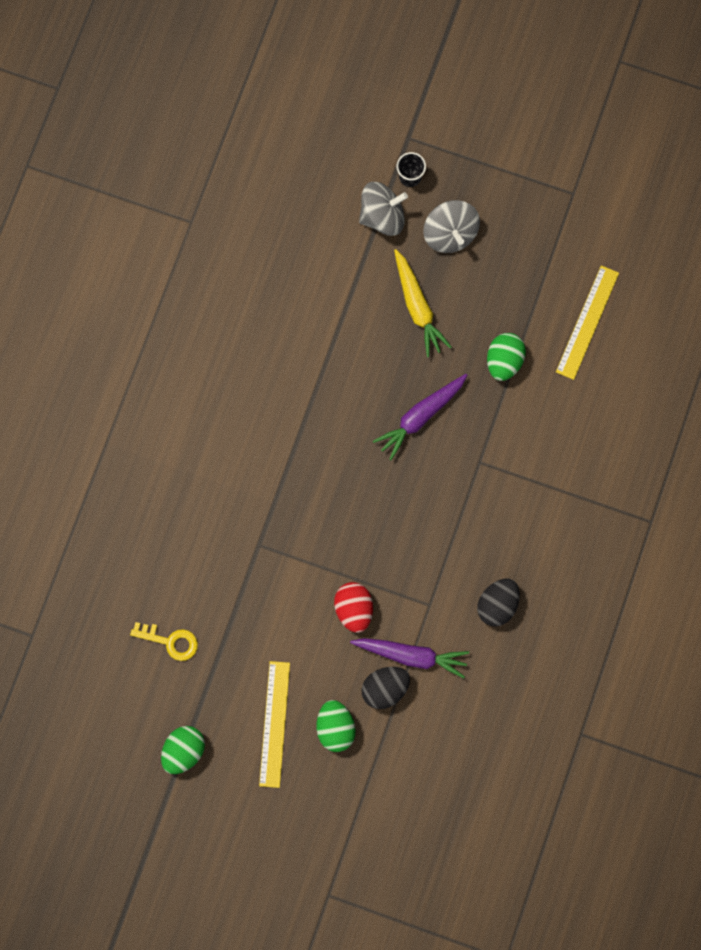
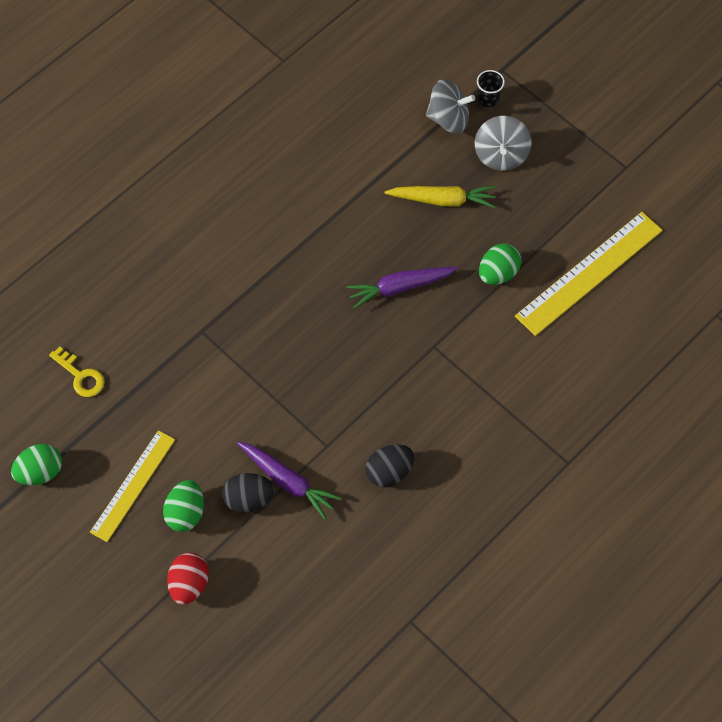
camera: 25 degrees right, 15 degrees down
red egg [334,582,373,633] -> red egg moved to [167,553,209,605]
yellow carrot [394,249,451,357] -> yellow carrot turned 90 degrees counterclockwise [384,186,496,208]
yellow ruler [556,265,619,380] -> yellow ruler [515,212,663,336], size x1.52

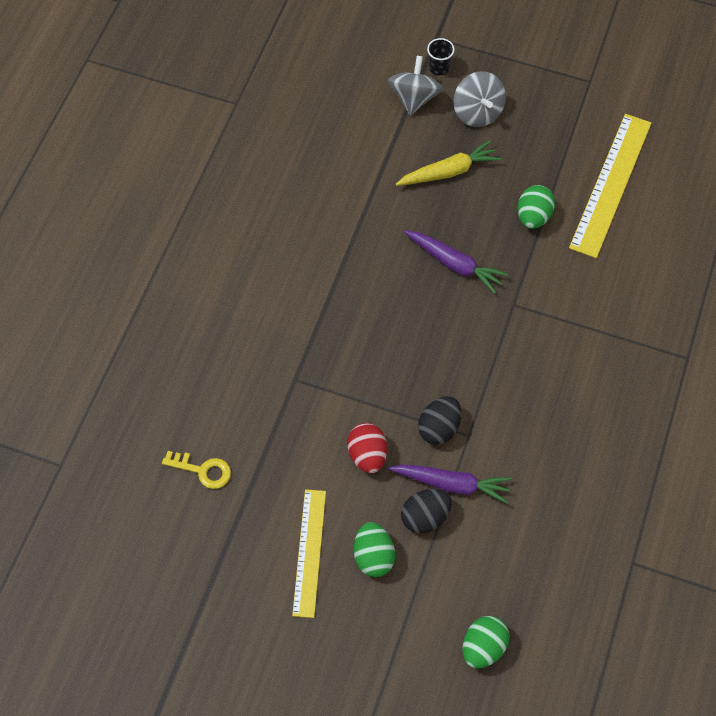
camera: 25 degrees left, 0 degrees up
green egg [11,444,62,485] -> green egg moved to [463,616,509,669]
red egg [167,553,209,605] -> red egg moved to [347,423,387,473]
purple carrot [346,266,458,309] -> purple carrot turned 105 degrees counterclockwise [404,230,508,294]
black egg [365,445,414,488] -> black egg moved to [418,396,461,445]
grey spinning top [426,79,475,134] -> grey spinning top turned 60 degrees counterclockwise [388,56,442,116]

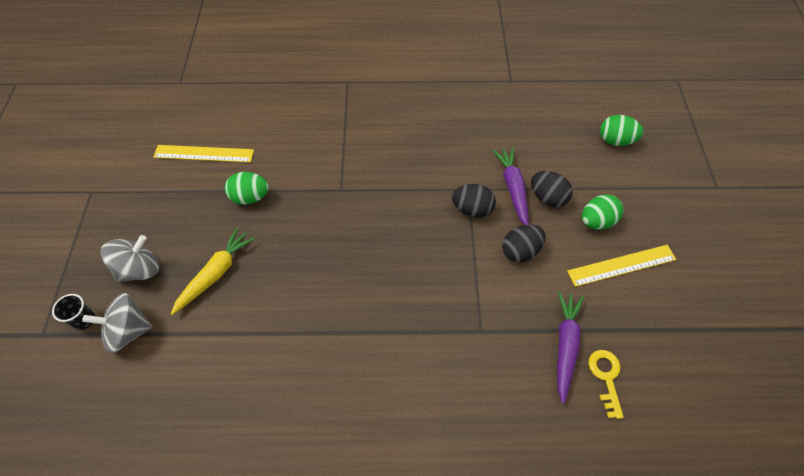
camera: 110 degrees left, 5 degrees down
red egg [347,423,387,473] -> black egg [502,225,545,262]
yellow carrot [396,140,501,186] -> yellow carrot turned 75 degrees clockwise [171,227,255,315]
purple carrot [404,230,508,294] -> purple carrot moved to [557,291,584,404]
yellow ruler [569,114,651,258] -> yellow ruler [153,145,254,162], size x0.66

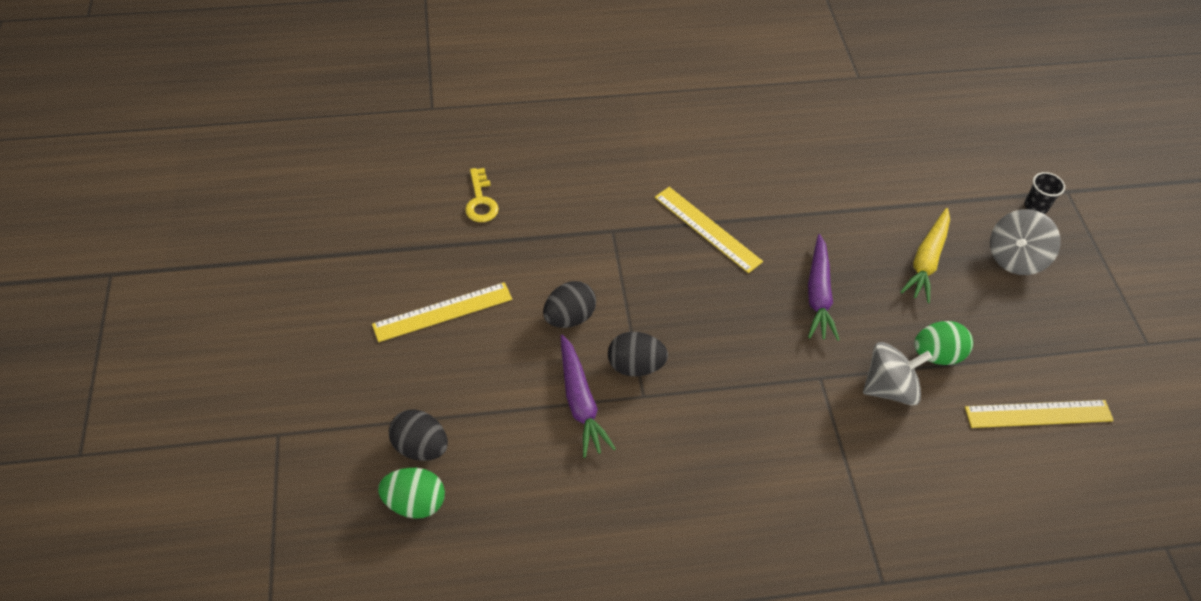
camera: 170 degrees right, 5 degrees down
grey spinning top [82,293,153,353] -> grey spinning top moved to [863,342,932,406]
black egg [531,171,573,208] -> black egg moved to [389,409,448,461]
purple carrot [557,291,584,404] -> purple carrot moved to [808,234,840,341]
green egg [582,194,624,229] -> none
none -> yellow ruler [655,187,763,273]

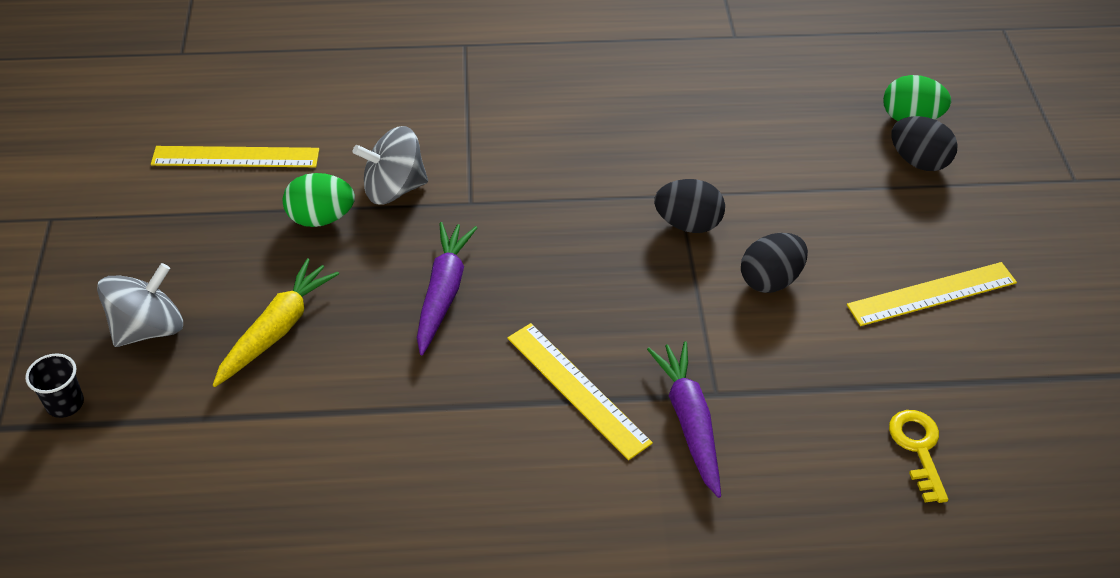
camera: 175 degrees left, 5 degrees down
purple carrot [561,335,616,458] -> purple carrot moved to [647,341,721,498]

